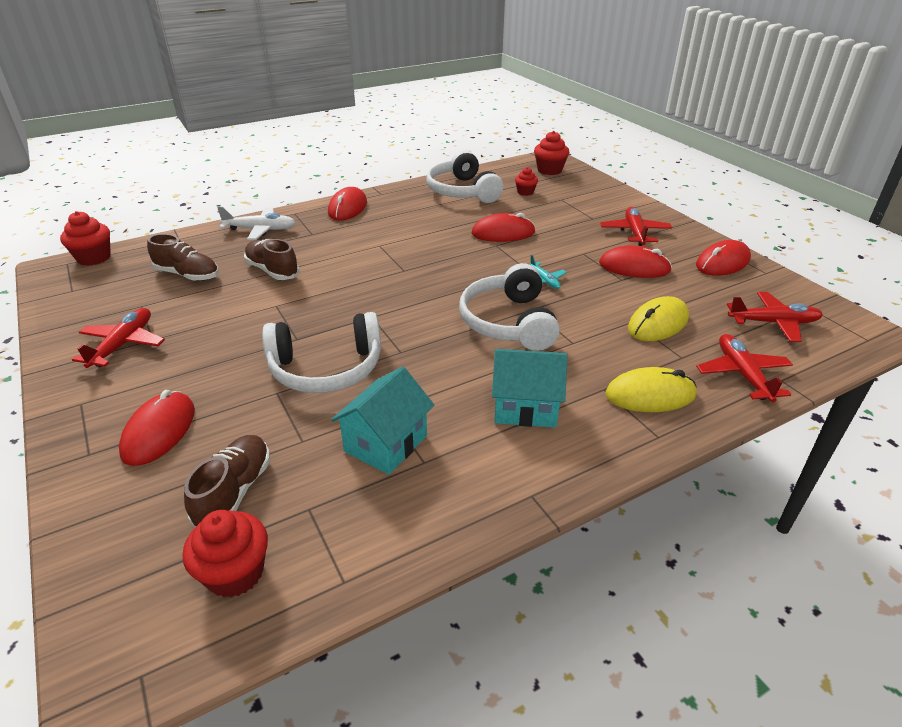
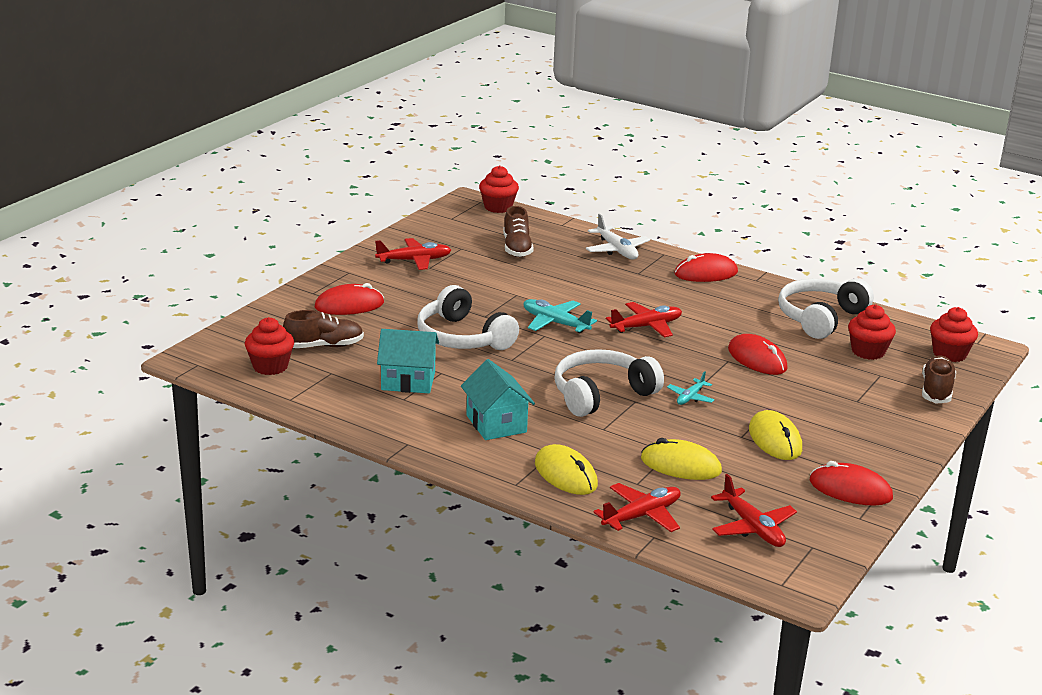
camera: 60 degrees right, 10 degrees down
brown shoe [244,239,299,280] -> brown shoe moved to [922,356,956,404]
red cupcake [515,167,538,196] -> red cupcake [848,304,896,360], size x1.62
red mouse [599,245,672,278] -> yellow mouse [749,410,802,460]
red plane [600,207,672,246] -> red plane moved to [606,302,682,337]
none -> turquoise plane [523,299,597,333]

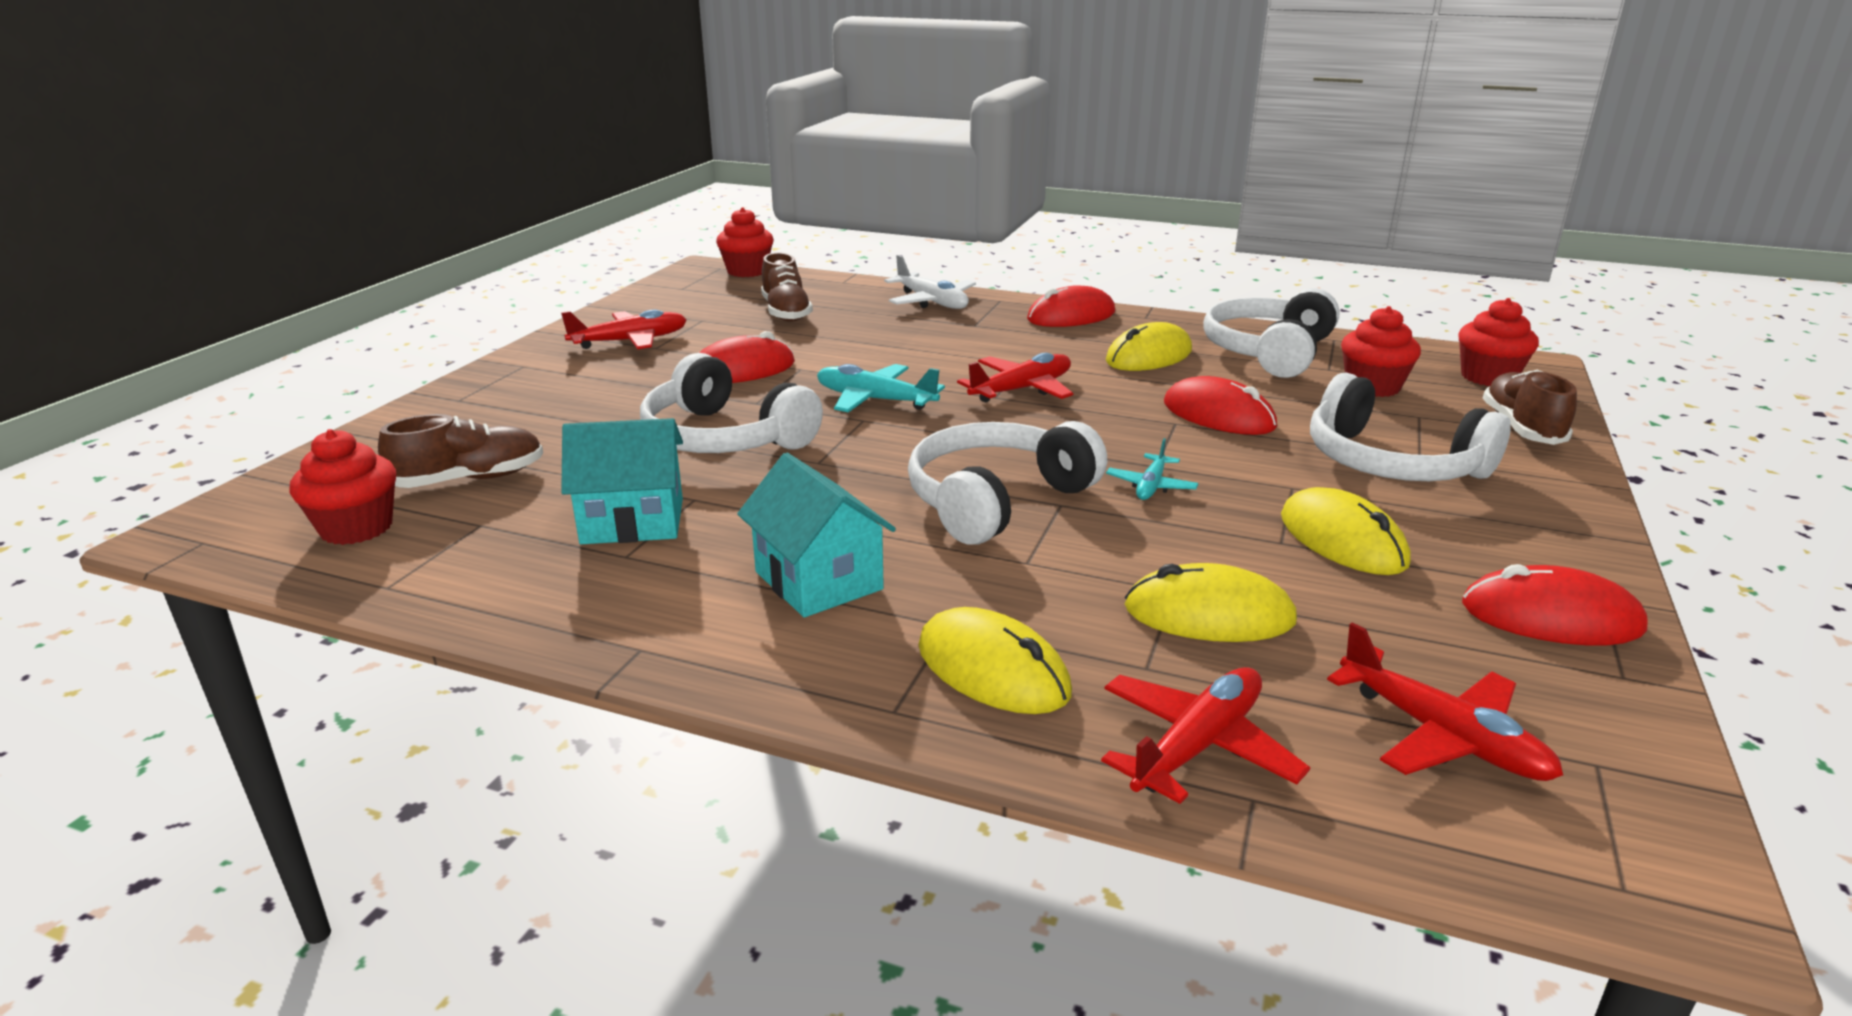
camera: 10 degrees left, 0 degrees up
red mouse [315,283,384,315] -> red mouse moved to [699,331,795,383]
none -> yellow mouse [1106,322,1192,371]
none -> white headphones [1310,373,1511,481]

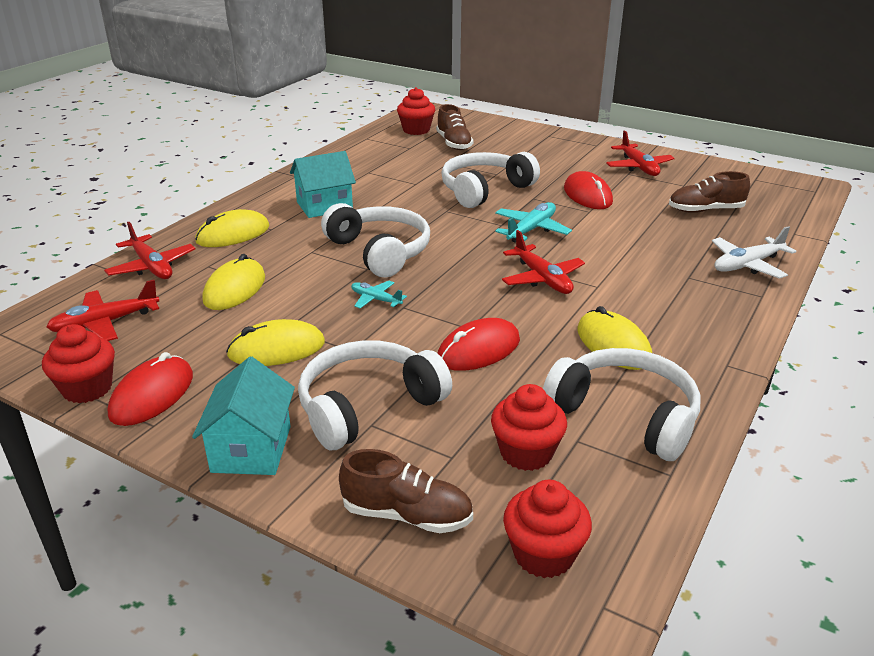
camera: 100 degrees right, 5 degrees up
turquoise house [561,418,683,544] -> turquoise house moved to [192,357,295,475]
red cupcake [716,207,774,277] -> red cupcake moved to [42,324,115,403]
red mouse [1027,285,1115,327] -> none

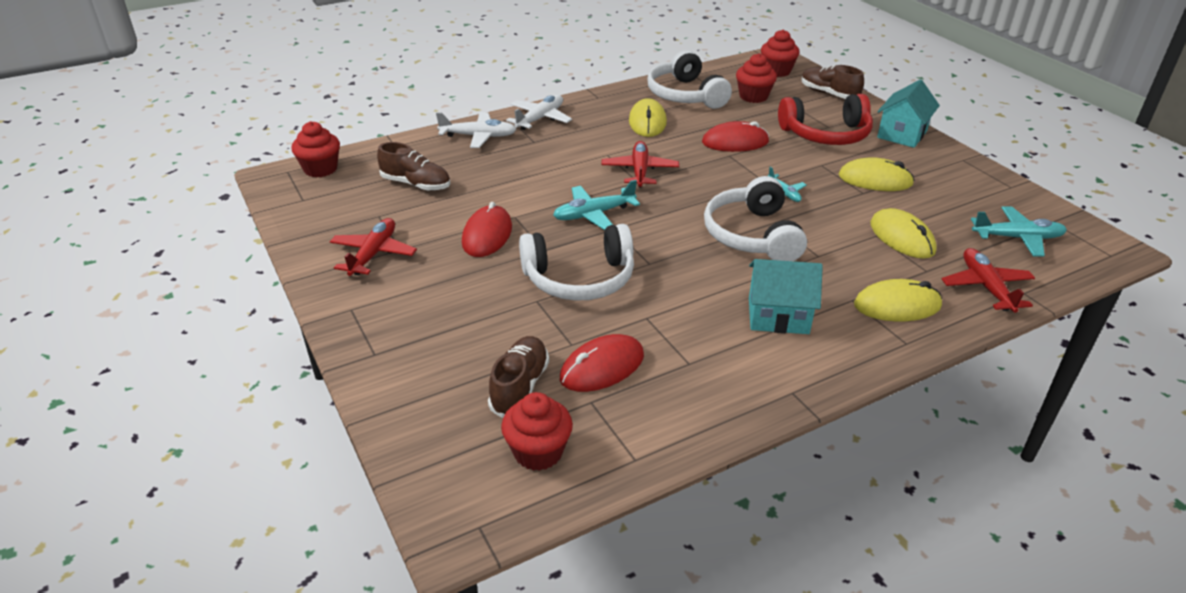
camera: 150 degrees left, 5 degrees up
red cupcake [42,324,115,403] -> red cupcake moved to [291,121,340,177]
red plane [46,280,159,341] -> turquoise plane [971,206,1067,257]
red mouse [108,352,193,426] -> red mouse moved to [560,334,644,392]
yellow mouse [202,254,265,310] -> yellow mouse turned 75 degrees counterclockwise [870,208,937,259]
white headphones [298,340,452,450] -> red headphones [778,94,873,145]
none -> white plane [506,95,572,130]

